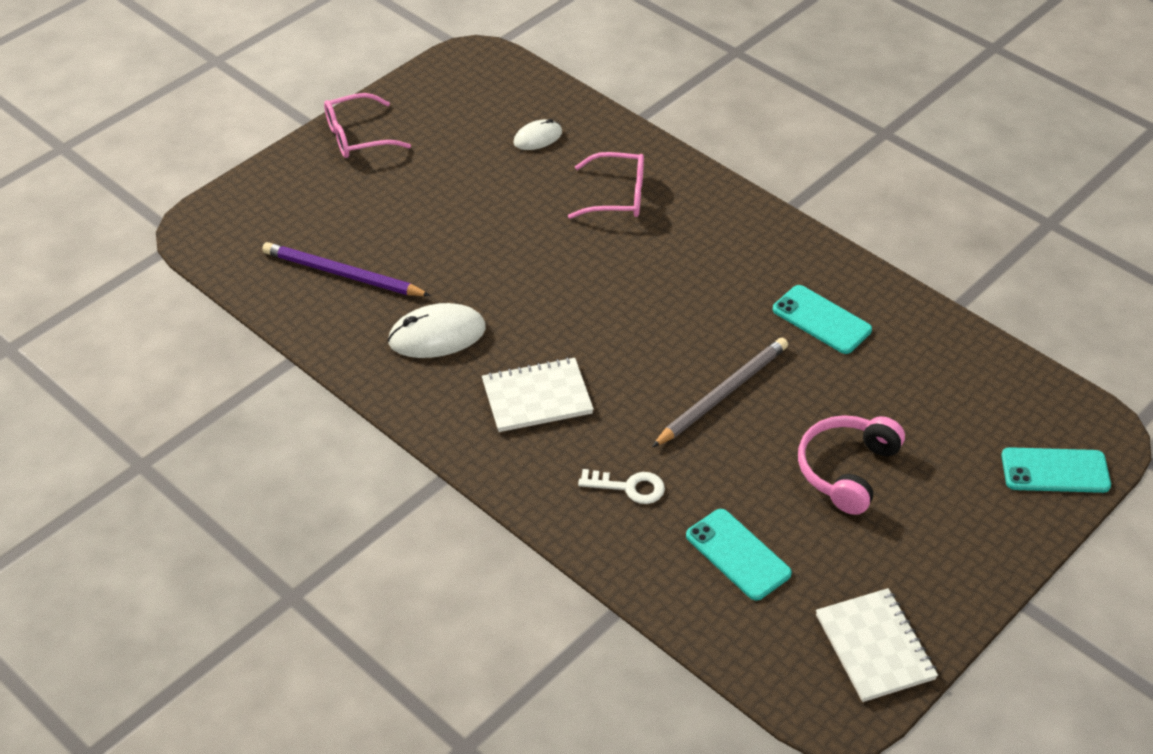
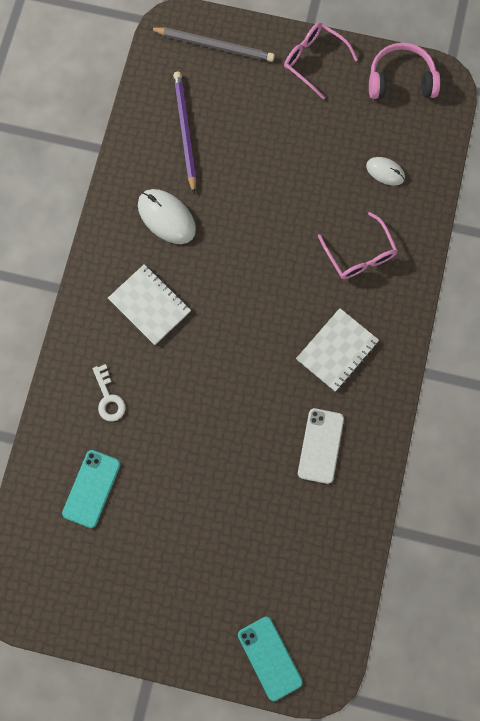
camera: 60 degrees right, 30 degrees up
grey pencil [652,337,788,447] -> grey pencil moved to [149,27,275,62]
turquoise phone [773,285,872,354] -> white phone [298,408,344,484]
pink headphones [798,415,905,515] -> pink headphones moved to [369,43,440,99]
white notebook [816,588,938,702] -> white notebook moved to [296,308,379,391]

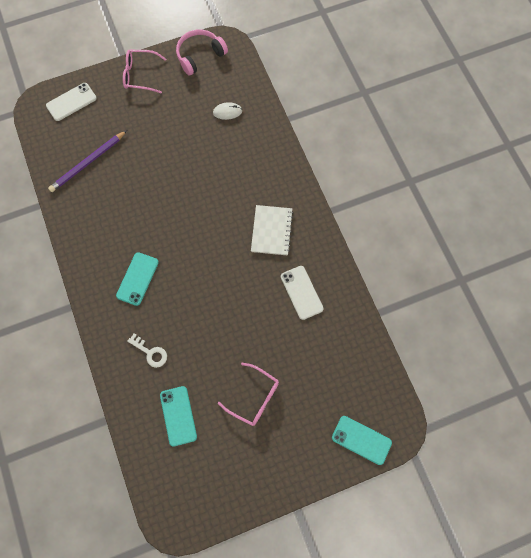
camera: 35 degrees left, 5 degrees down
white notebook [108,264,191,345] -> turquoise phone [116,252,159,306]
white mouse [138,189,196,244] -> none
grey pencil [149,27,275,62] -> white phone [46,83,97,121]
purple pencil [173,72,196,194] -> purple pencil turned 90 degrees counterclockwise [48,130,127,192]
pink glasses [318,212,398,279] -> pink glasses moved to [218,363,279,426]

